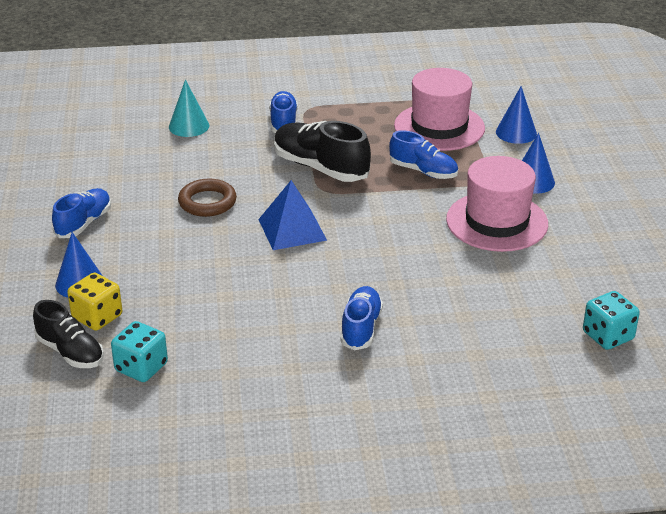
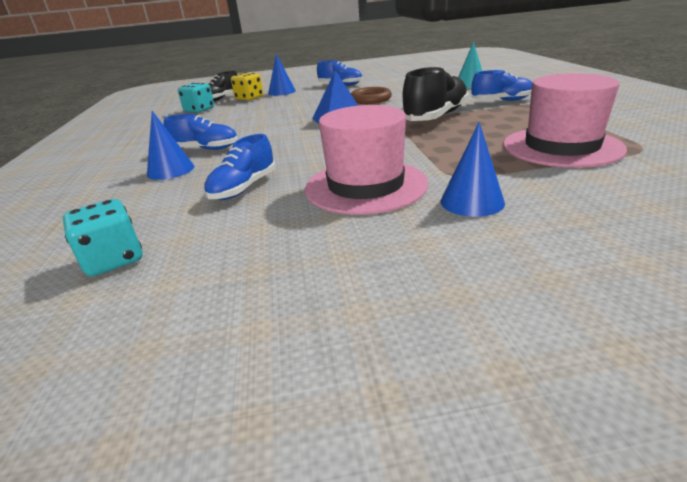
camera: 90 degrees right, 5 degrees down
blue shoe [389,130,458,179] -> blue shoe moved to [204,134,276,200]
blue cone [496,86,537,144] -> blue cone moved to [147,111,194,180]

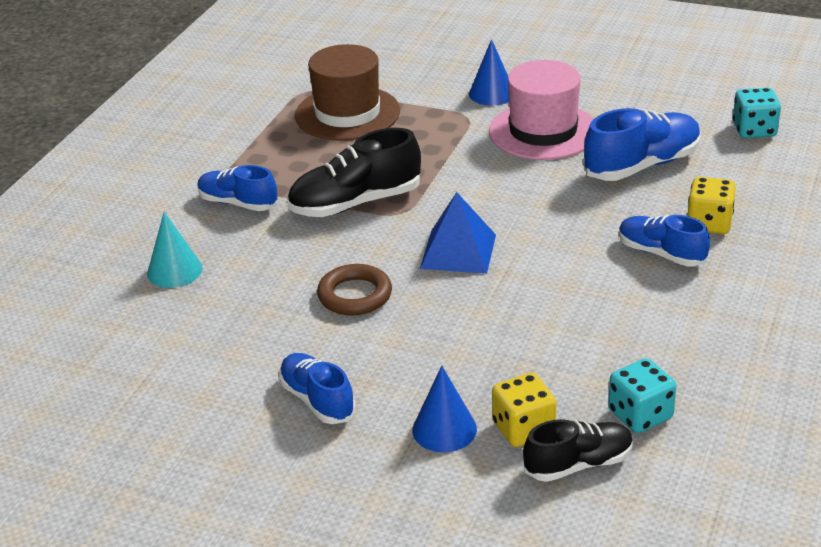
camera: 150 degrees left, 5 degrees up
blue cone [147,111,194,180] -> yellow dice [687,177,736,234]
blue shoe [204,134,276,200] -> blue shoe [583,108,701,181], size x1.54
pink hat [503,73,627,168] -> brown hat [295,44,400,141]

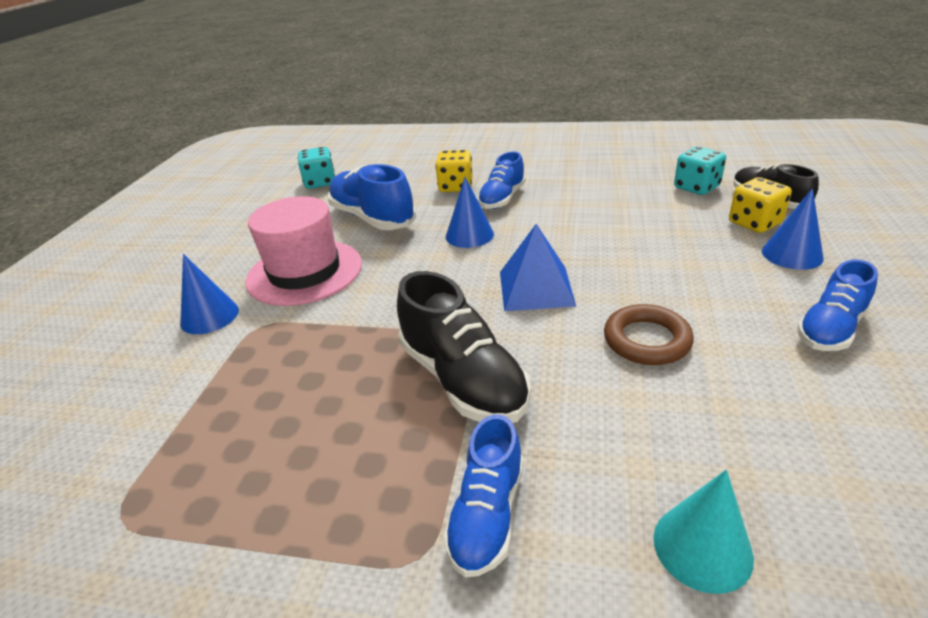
camera: 100 degrees left, 0 degrees up
brown hat [295,44,400,141] -> none
none -> blue cone [446,177,494,248]

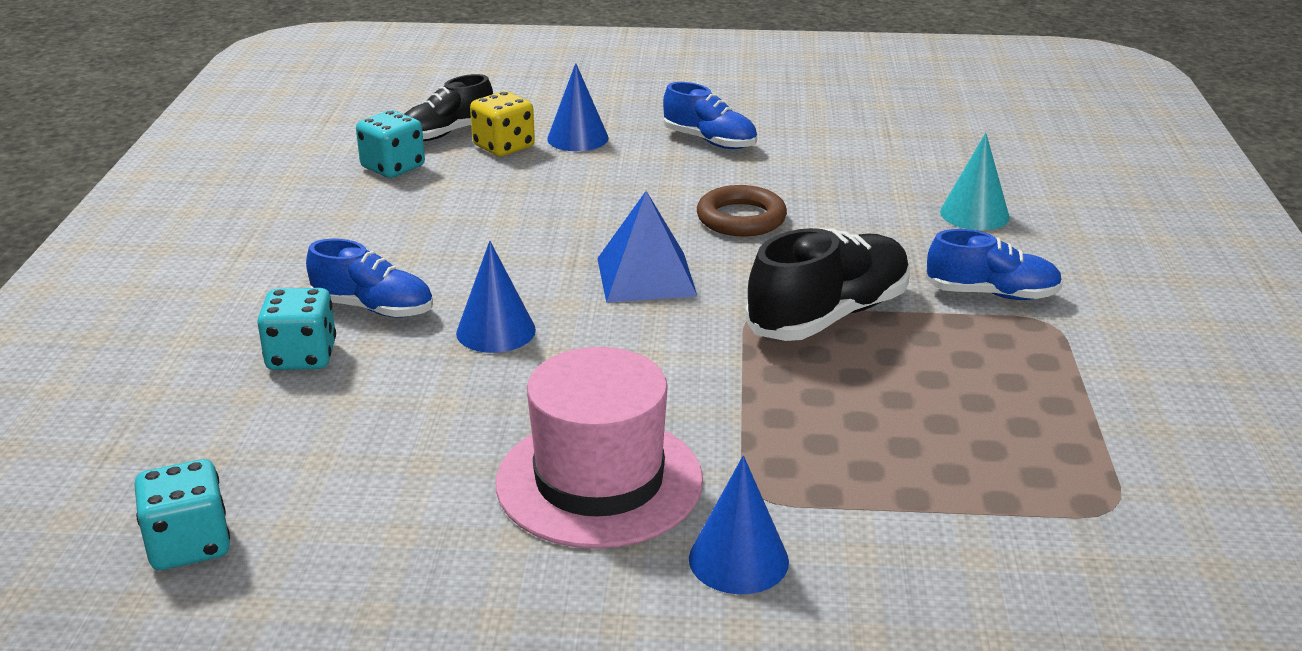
camera: 100 degrees left, 5 degrees down
blue shoe [328,164,416,230] -> none
yellow dice [435,150,473,192] -> turquoise dice [257,288,336,370]

